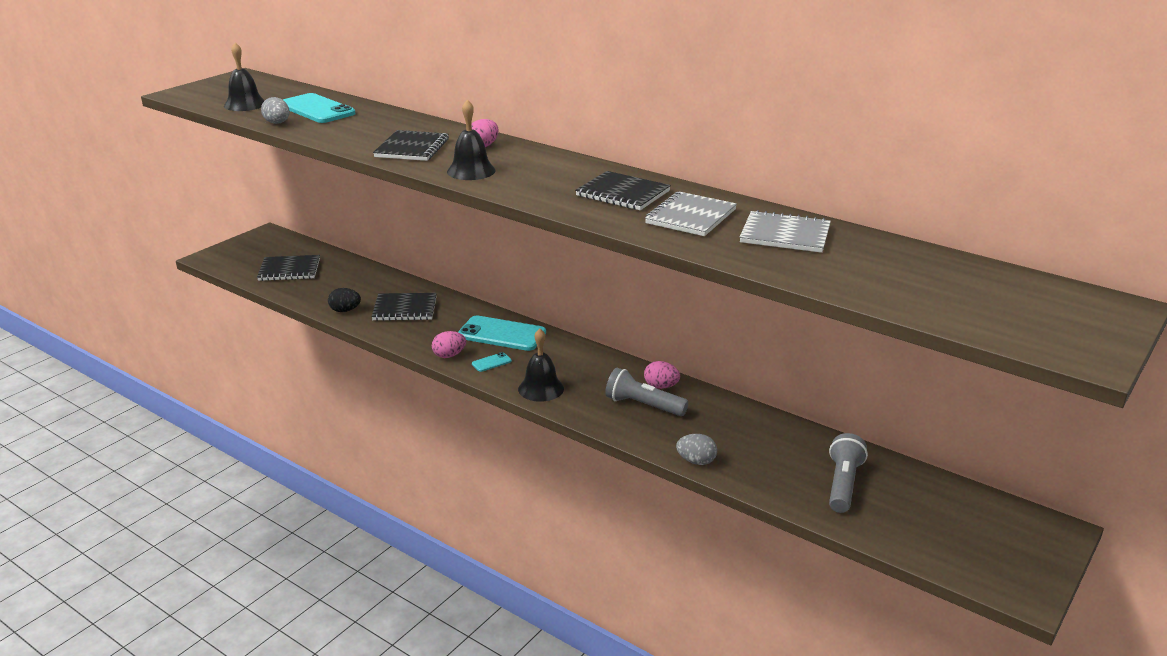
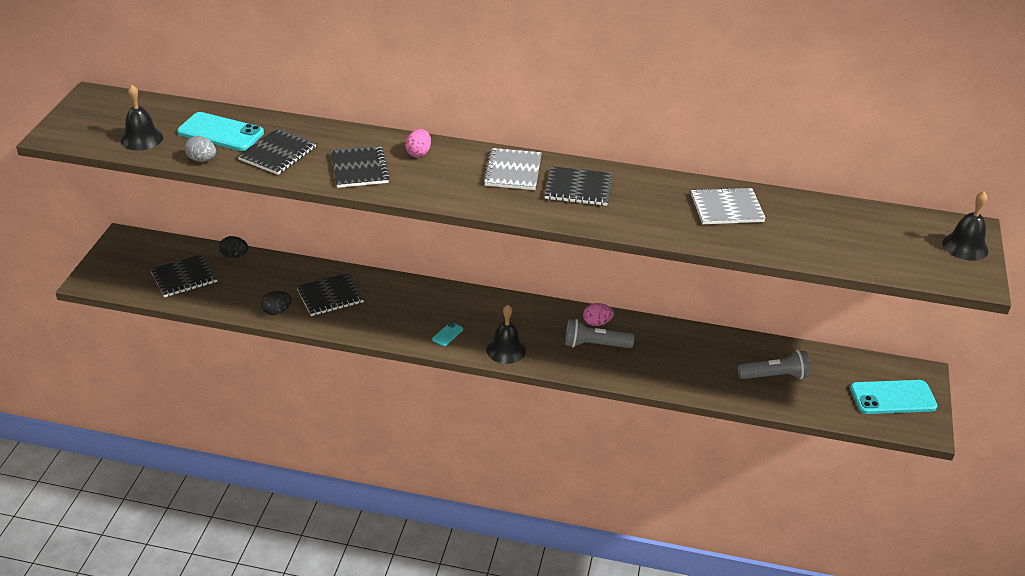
camera: 25 degrees left, 10 degrees up
pink egg [432,331,466,358] -> none
black bell [447,100,496,180] -> black bell moved to [942,191,988,261]
turquoise phone [458,316,546,351] -> turquoise phone moved to [850,380,938,414]
grey notebook [645,192,737,236] -> grey notebook moved to [483,148,542,190]
grey egg [676,434,717,465] -> none
grey flashlight [829,433,868,513] -> grey flashlight turned 90 degrees clockwise [738,350,810,379]
none -> black egg [219,236,248,258]
none -> black notebook [238,128,316,175]

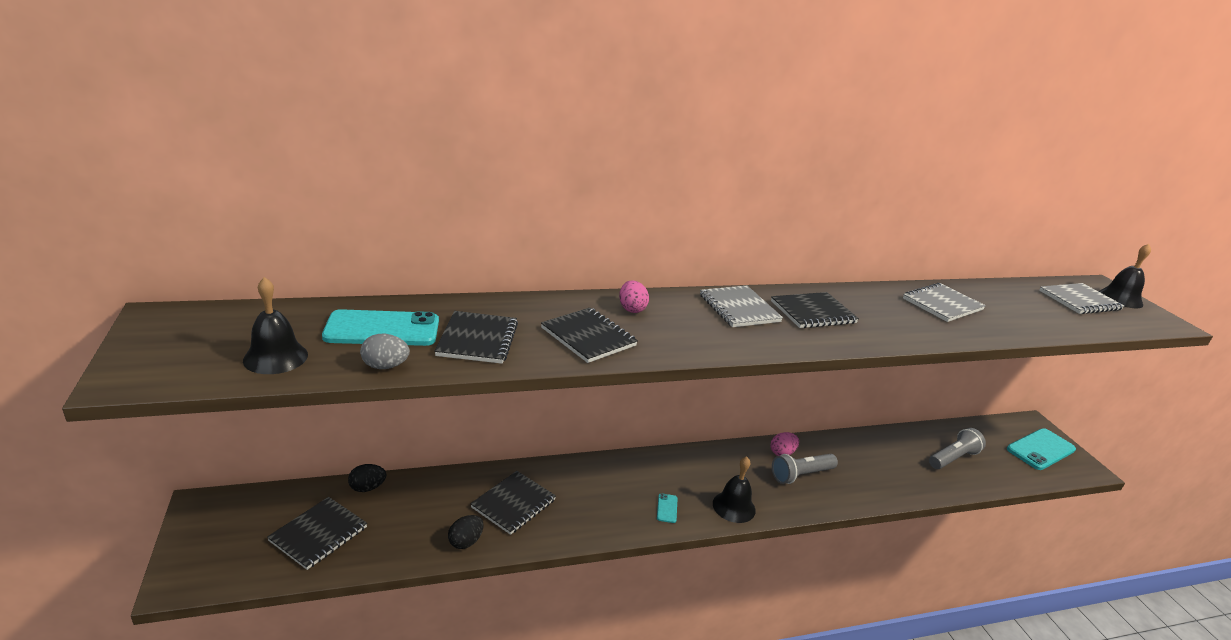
camera: 30 degrees left, 10 degrees down
none -> grey notebook [1039,283,1124,314]

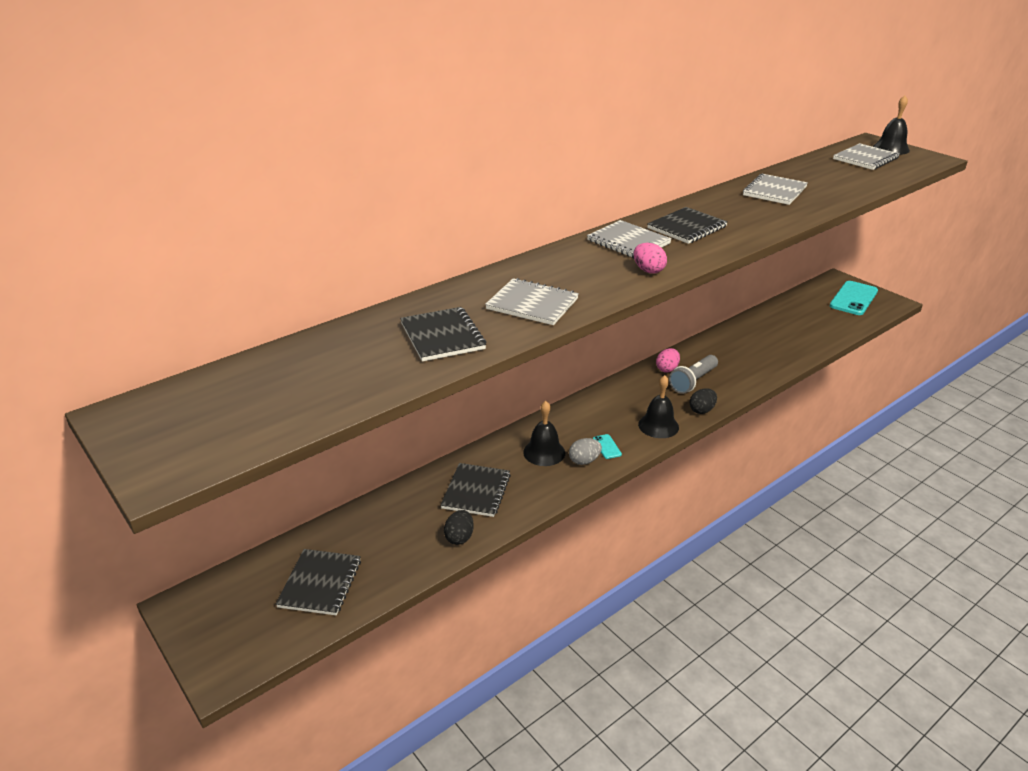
camera: 20 degrees left, 5 degrees up
black bell [243,277,308,374] -> black bell moved to [523,401,565,466]
turquoise phone [322,309,439,346] -> none
black egg [348,464,386,492] -> black egg moved to [689,388,717,414]
grey egg [360,334,410,369] -> grey egg moved to [569,438,602,465]
black notebook [541,308,638,363] -> grey notebook [485,278,579,325]
pink egg [619,280,649,313] -> pink egg moved to [634,243,667,274]
grey flashlight [929,428,986,469] -> none

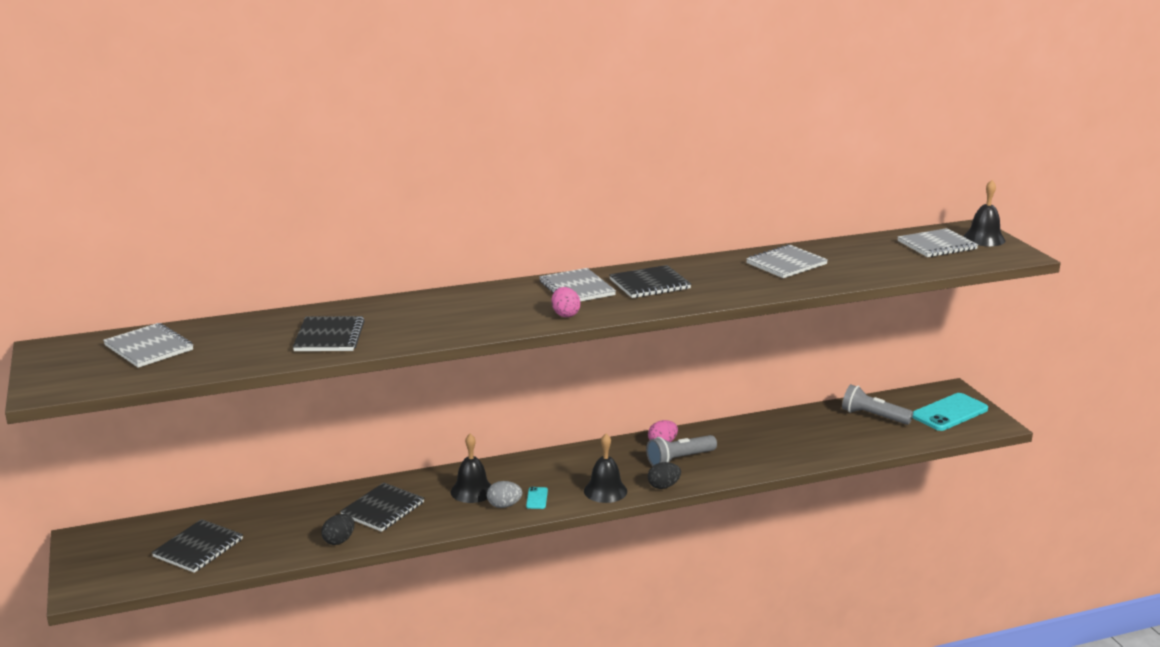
camera: 20 degrees right, 10 degrees down
grey notebook [485,278,579,325] -> grey notebook moved to [103,323,193,368]
none -> grey flashlight [842,384,913,425]

